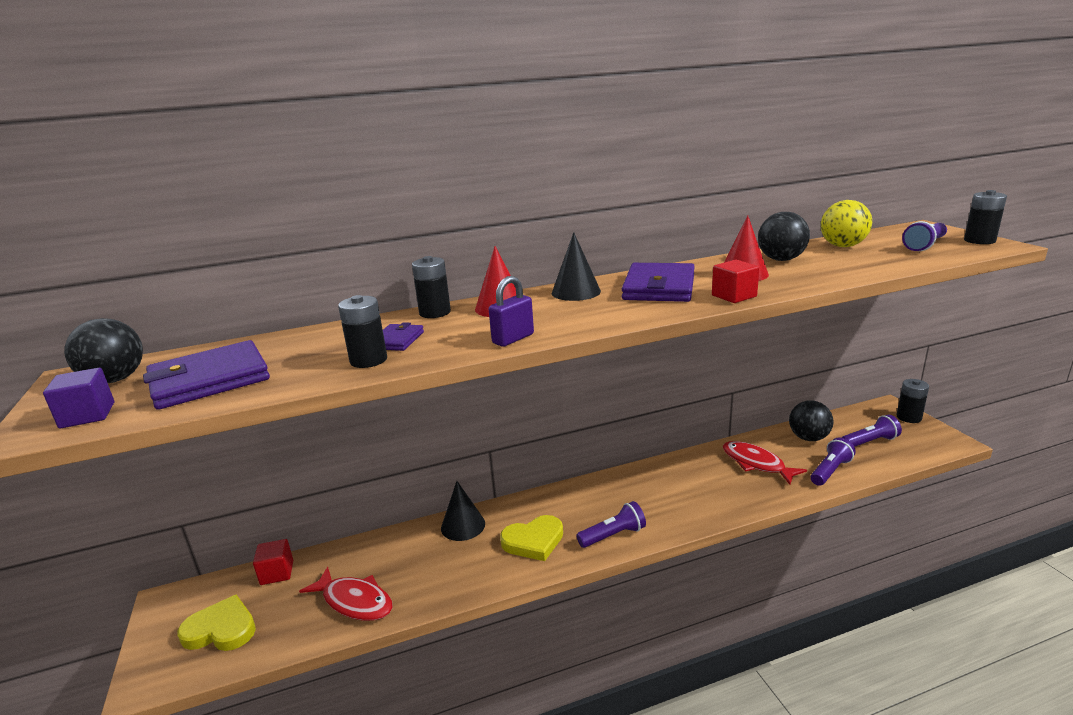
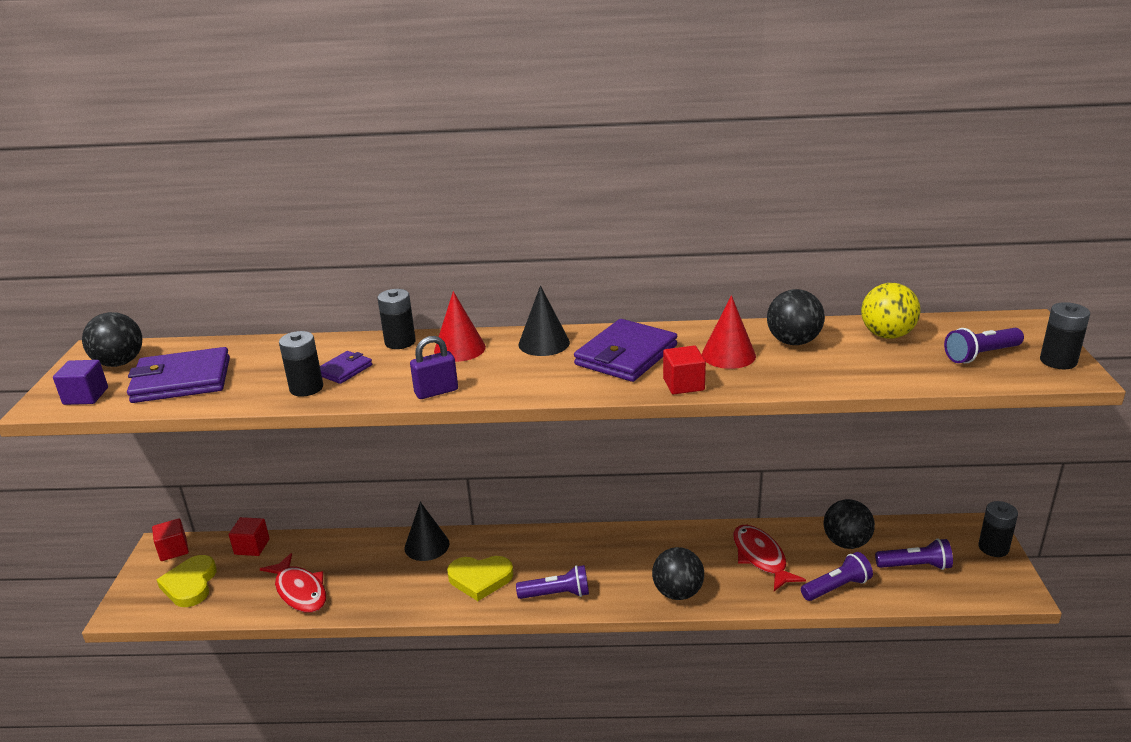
camera: 20 degrees right, 5 degrees up
yellow heart [177,594,256,651] -> yellow heart turned 120 degrees counterclockwise [157,555,217,607]
none -> red cube [152,519,189,561]
none -> black ball [652,547,704,600]

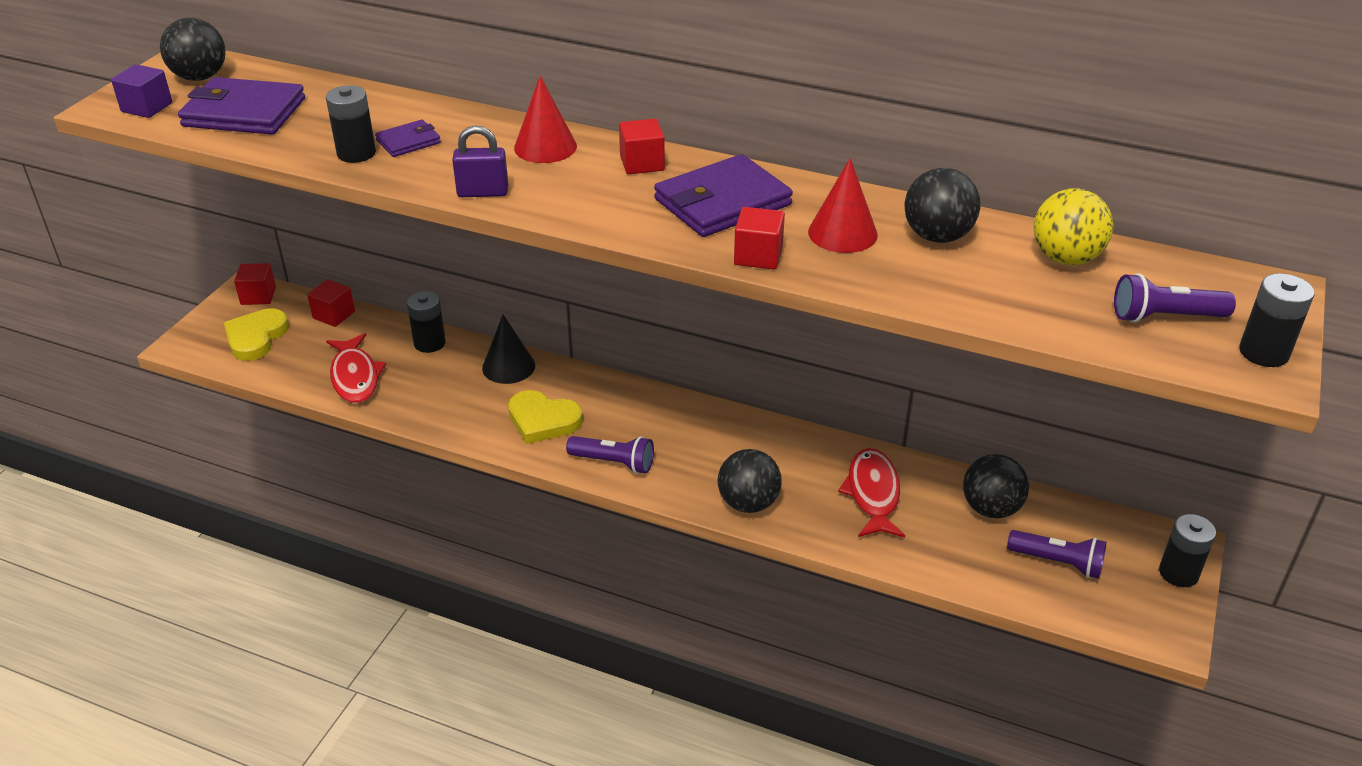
camera: 20 degrees right, 10 degrees up
black battery [377,289,416,349] -> black battery moved to [407,291,446,353]
black cone [518,285,570,356] -> red cube [619,119,665,174]
purple flashlight [801,552,873,601] -> none

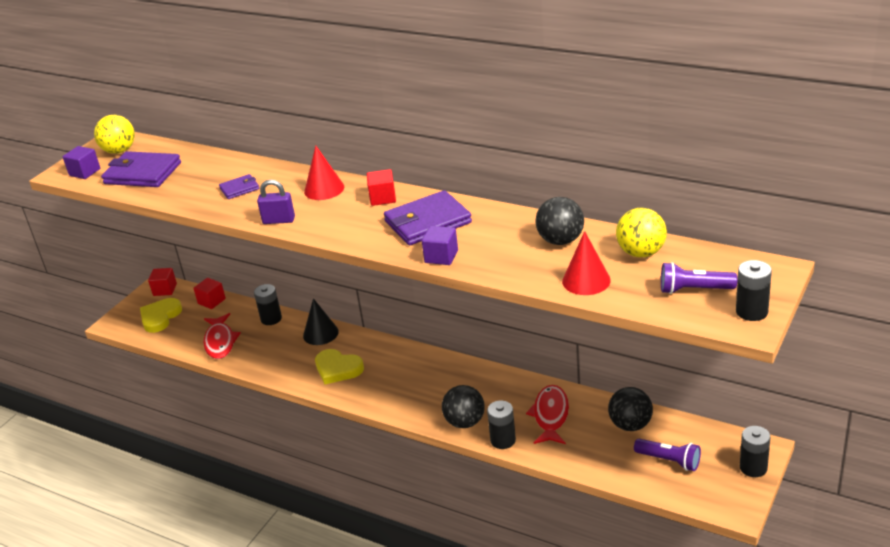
camera: 10 degrees right, 5 degrees down
black ball [160,18,226,81] -> yellow ball [94,115,135,154]
black battery [326,85,376,163] -> black battery moved to [487,401,516,449]
purple flashlight [566,436,654,474] -> none
red cube [734,207,785,269] -> purple cube [422,226,458,265]
red cone [808,158,878,253] -> red cone moved to [562,231,611,295]

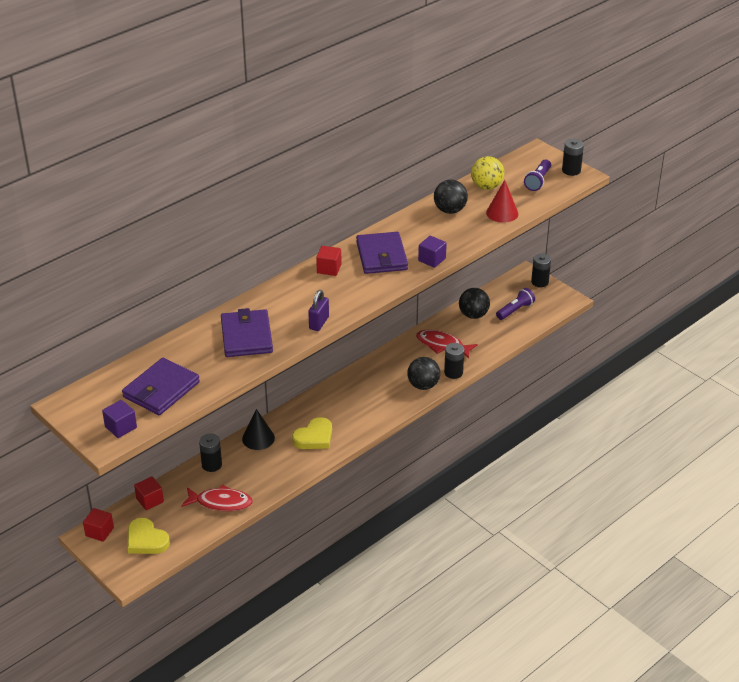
camera: 75 degrees left, 5 degrees up
yellow ball [94,115,135,154] -> none
purple wallet [219,174,259,199] -> purple wallet [221,308,273,357], size x1.95
red cone [304,146,344,200] -> none

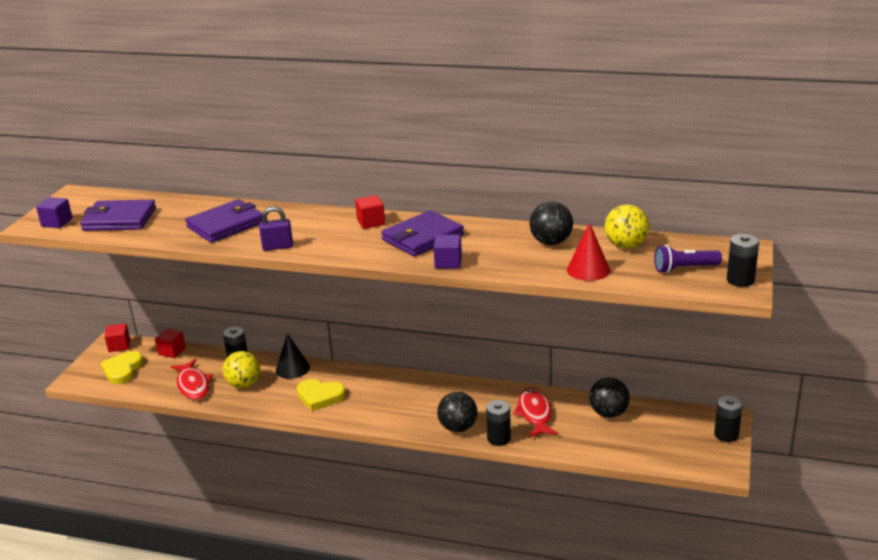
camera: 60 degrees right, 10 degrees down
purple flashlight [496,288,535,320] -> none
none -> yellow ball [222,351,260,388]

